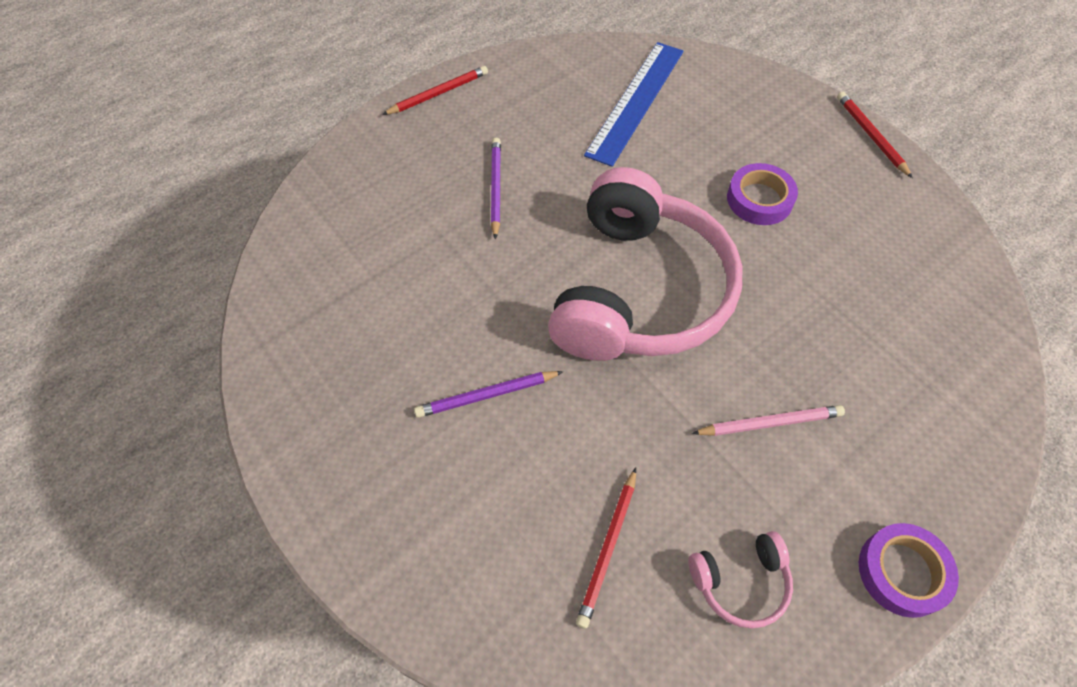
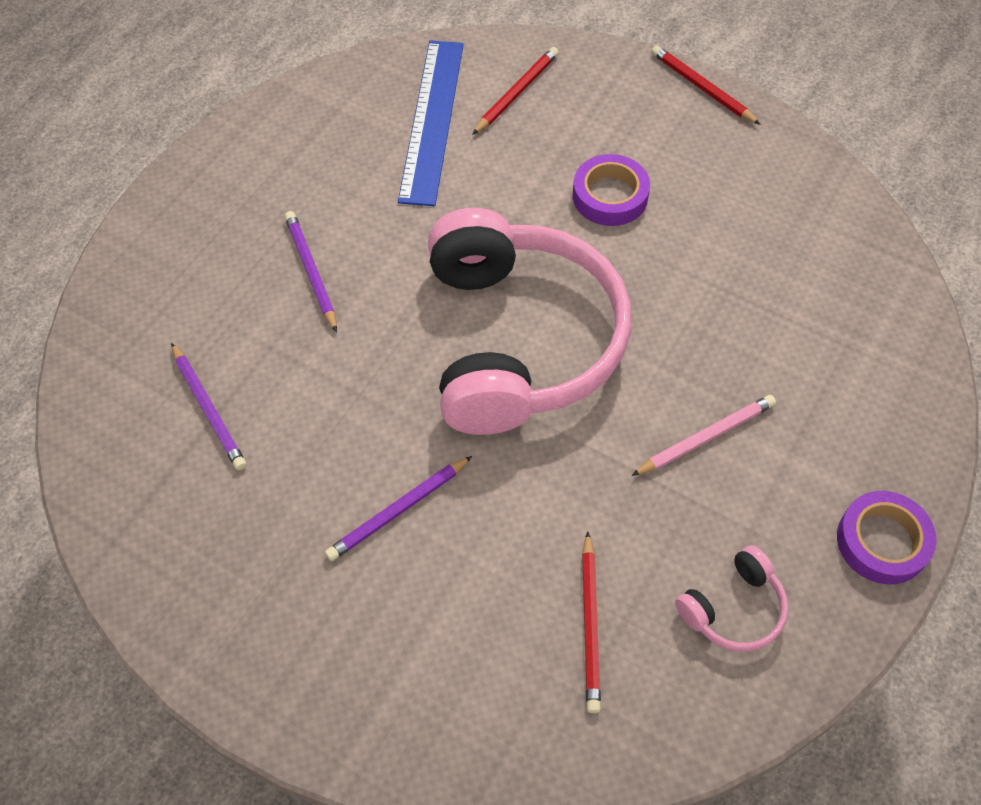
camera: 20 degrees left, 0 degrees up
red pencil [382,66,488,115] -> red pencil moved to [472,47,559,135]
none -> purple pencil [171,343,247,470]

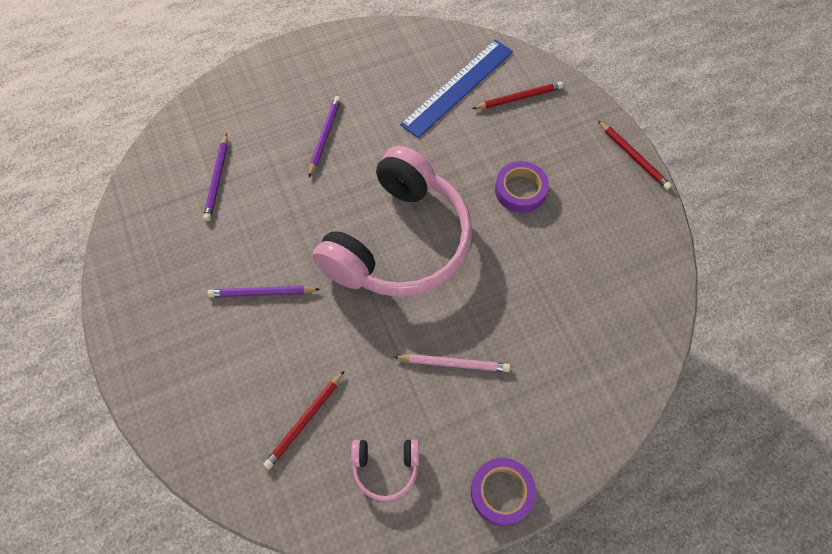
camera: 35 degrees right, 5 degrees up
red pencil [651,45,761,125] -> red pencil turned 150 degrees clockwise [598,120,672,190]

